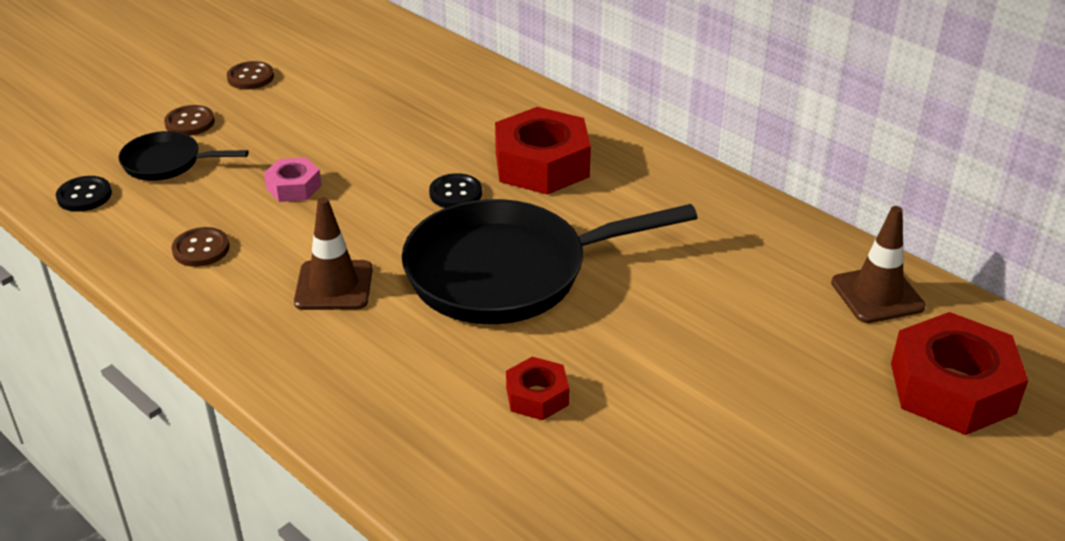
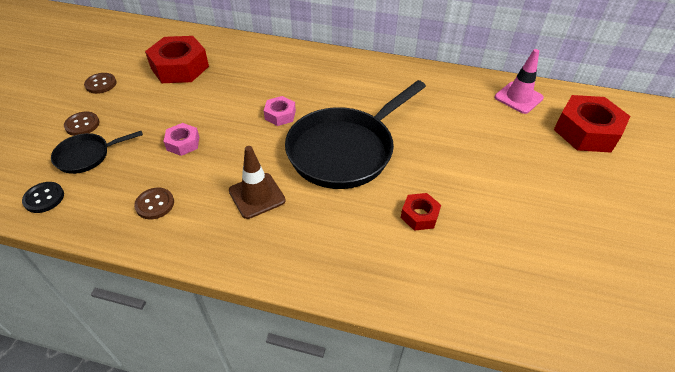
camera: 30 degrees left, 10 degrees up
black button [429,173,482,208] -> pink nut [264,96,296,126]
red nut [495,107,591,195] -> red nut moved to [145,36,209,83]
brown traffic cone [831,206,926,323] -> pink traffic cone [495,49,544,114]

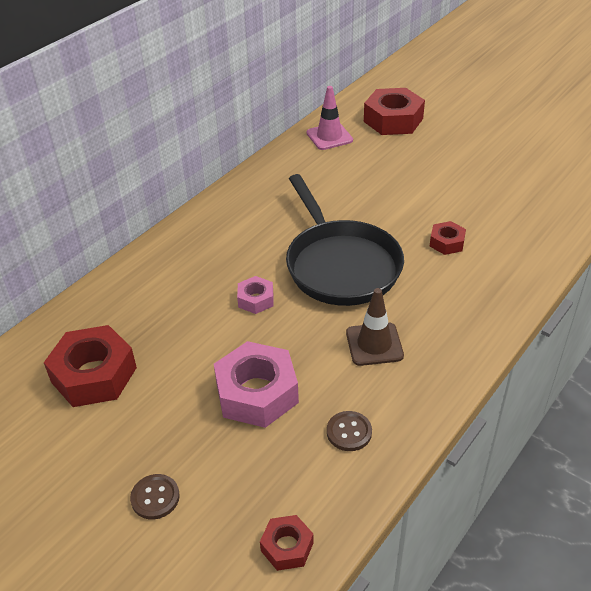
camera: 65 degrees left, 5 degrees down
black button [22,182,64,213] -> red nut [260,515,314,571]
black pan [51,131,143,174] -> none
brown button [84,73,117,94] -> none
pink nut [163,123,199,156] -> pink nut [214,341,299,428], size x1.93

